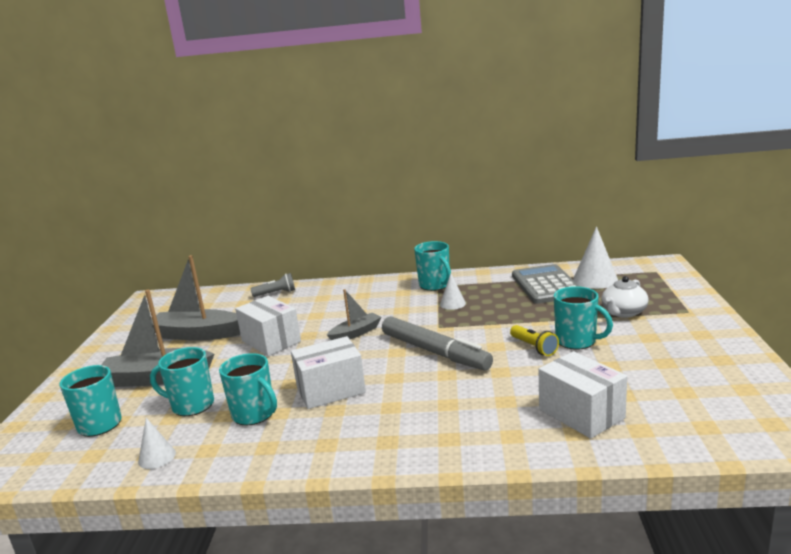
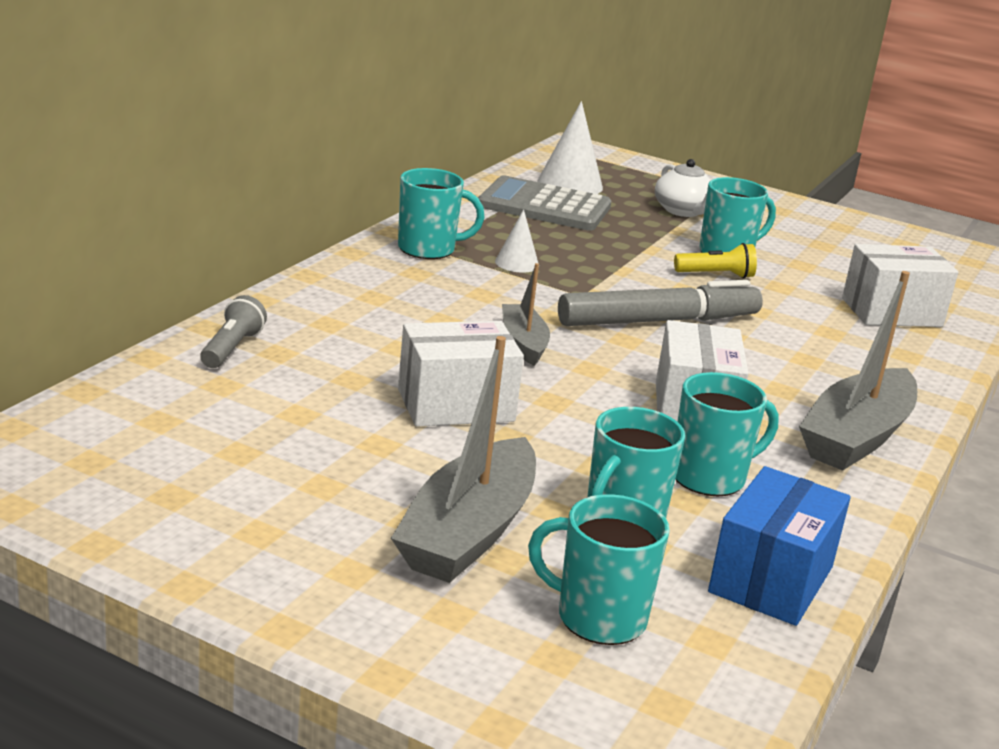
camera: 70 degrees left, 5 degrees up
white cone [138,418,176,469] -> blue box [708,466,851,626]
grey boat [151,255,240,341] -> grey boat moved to [799,271,917,471]

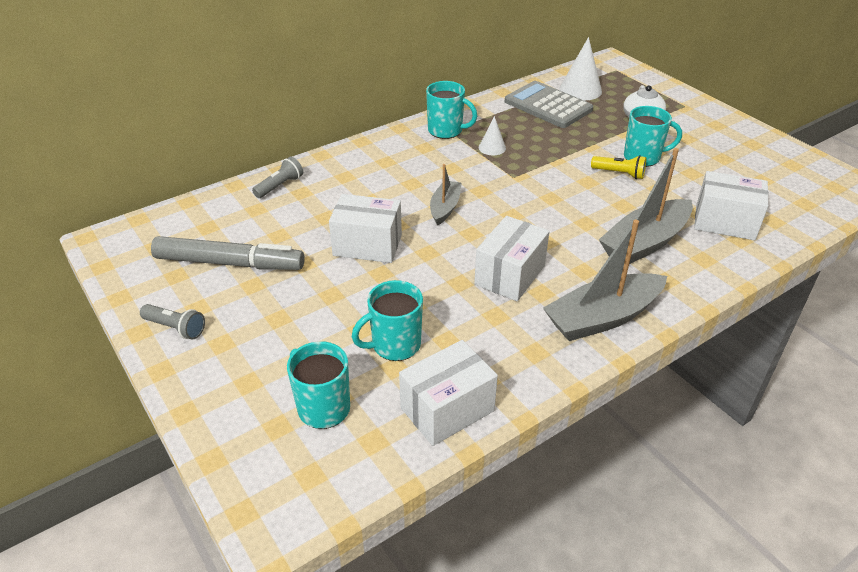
camera: 30 degrees right, 15 degrees up
grey boat [391,336,536,583] -> grey boat moved to [599,148,693,264]
grey marker [558,280,763,326] -> grey marker moved to [151,236,305,270]
turquoise mug [675,372,779,496] -> none
blue box [708,466,851,626] -> white box [399,340,498,446]
none -> grey flashlight [140,304,205,339]

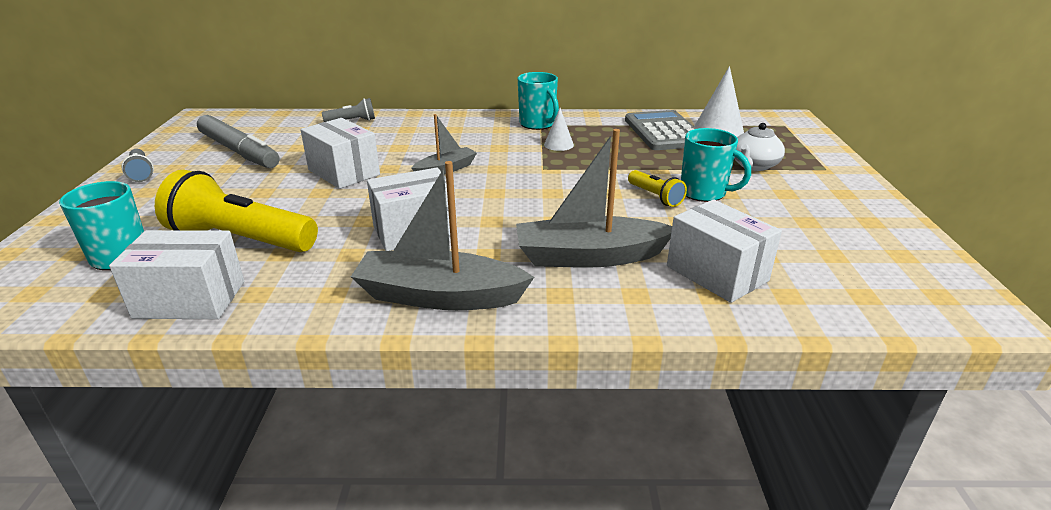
camera: 35 degrees right, 10 degrees down
turquoise mug [352,280,423,361] -> yellow flashlight [155,170,318,252]

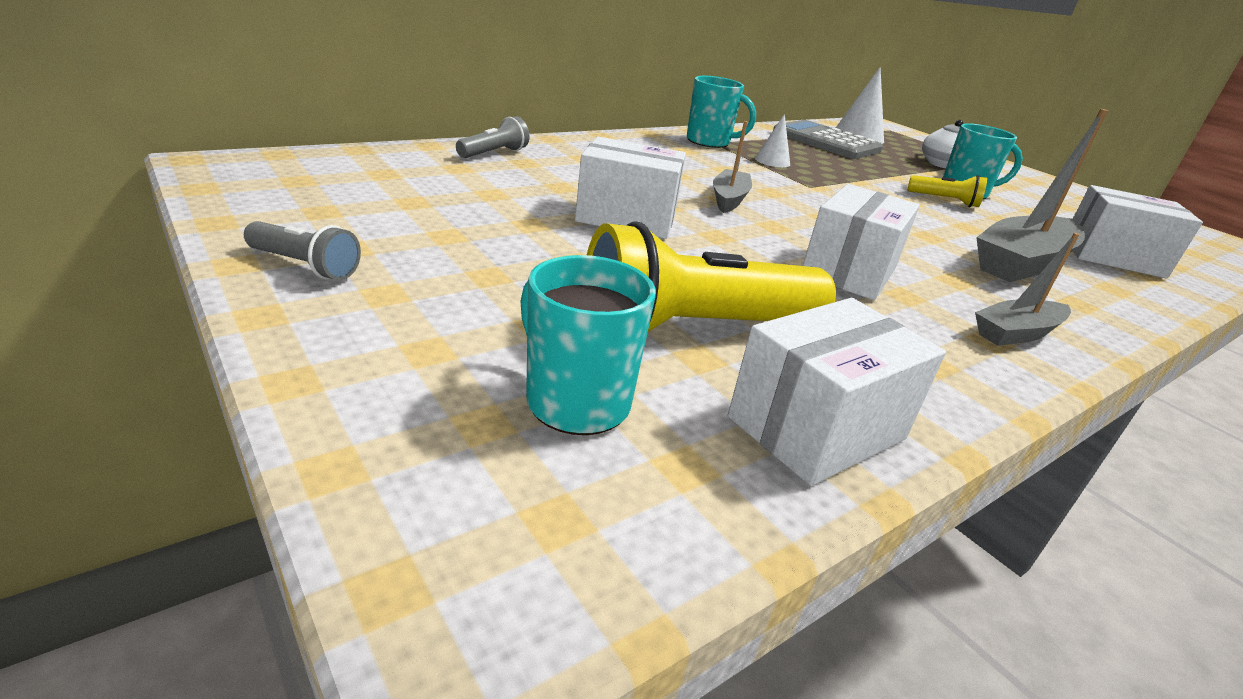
camera: 40 degrees left, 0 degrees up
grey marker [197,115,280,168] -> none
grey boat [351,161,534,310] -> grey boat [975,233,1080,346], size x0.57

